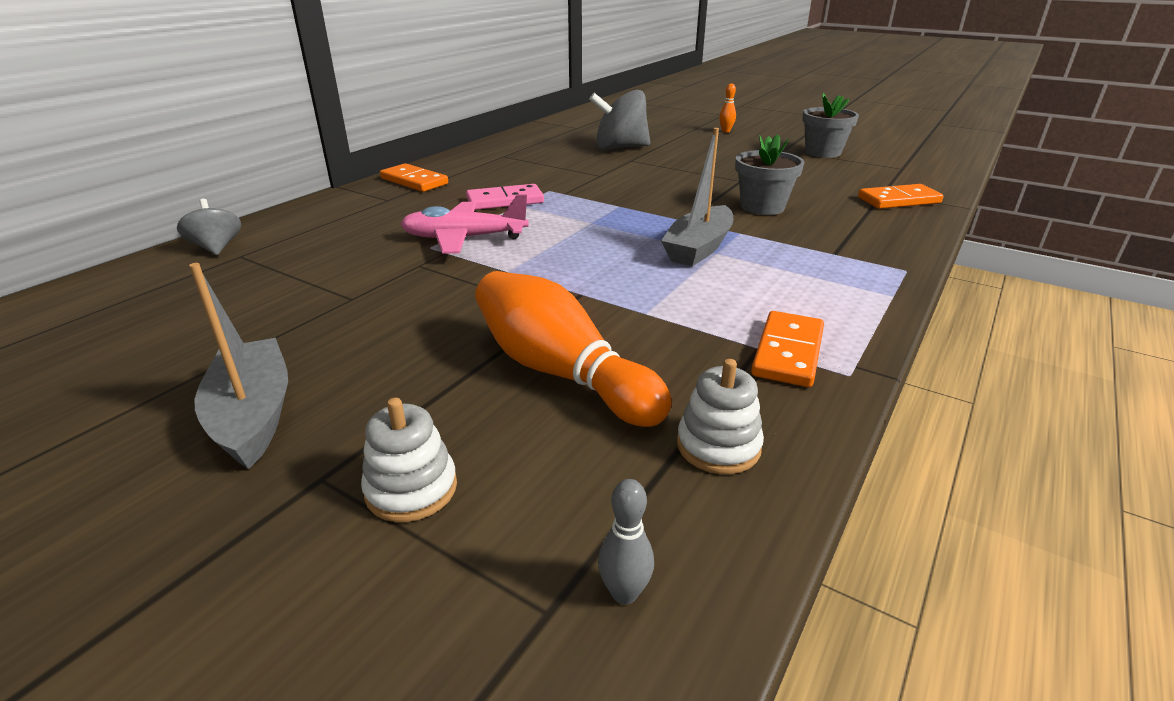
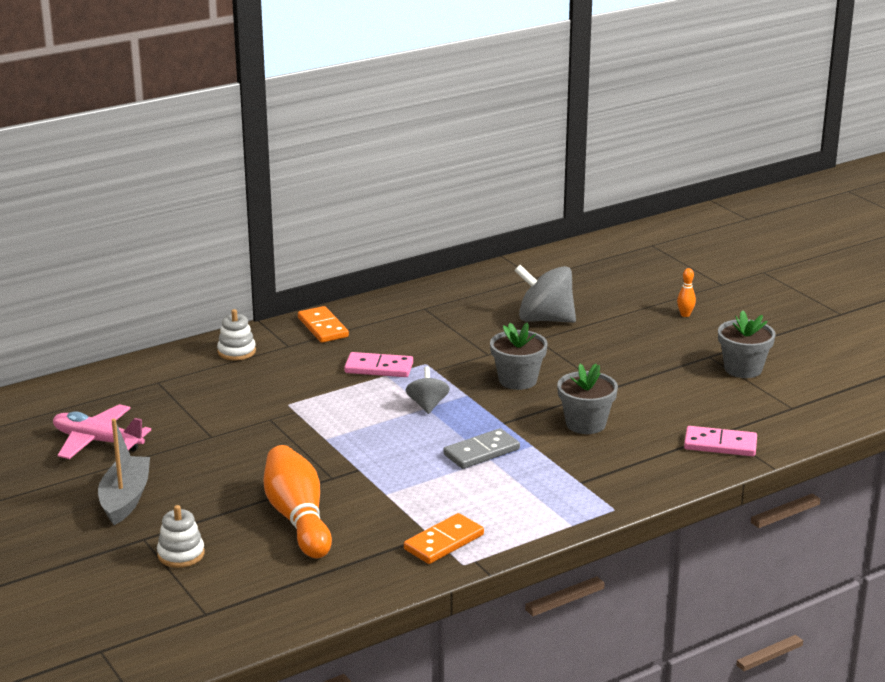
camera: 25 degrees right, 5 degrees down
grey spinning top [177,199,241,255] -> grey spinning top moved to [406,367,450,414]
pink plane [401,194,529,254] -> pink plane moved to [53,404,151,459]
grey bowling pin [598,479,654,605] -> none
grey boat [661,128,733,267] -> grey domino [443,428,520,469]
white stacking toy [677,359,764,474] -> white stacking toy moved to [217,309,256,361]
orange domino [858,184,943,209] -> pink domino [684,426,757,456]
none -> grey flower pot [490,322,548,390]

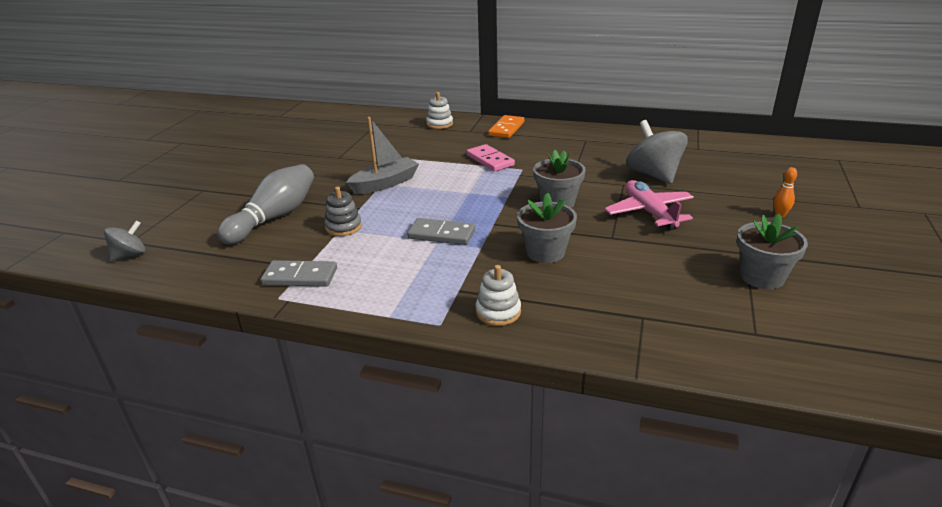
camera: 50 degrees right, 5 degrees up
pink plane [53,404,151,459] -> pink plane moved to [605,180,694,231]
grey boat [98,419,150,525] -> grey boat moved to [346,117,419,194]
white stacking toy [157,505,205,568] -> white stacking toy moved to [476,265,521,326]
orange bowling pin [264,445,332,558] -> grey bowling pin [217,164,314,245]
orange domino [404,513,484,564] -> grey domino [261,260,337,287]
grey spinning top [406,367,450,414] -> grey spinning top moved to [104,220,146,261]
pink domino [684,426,757,456] -> none
none -> grey stacking toy [324,187,362,236]

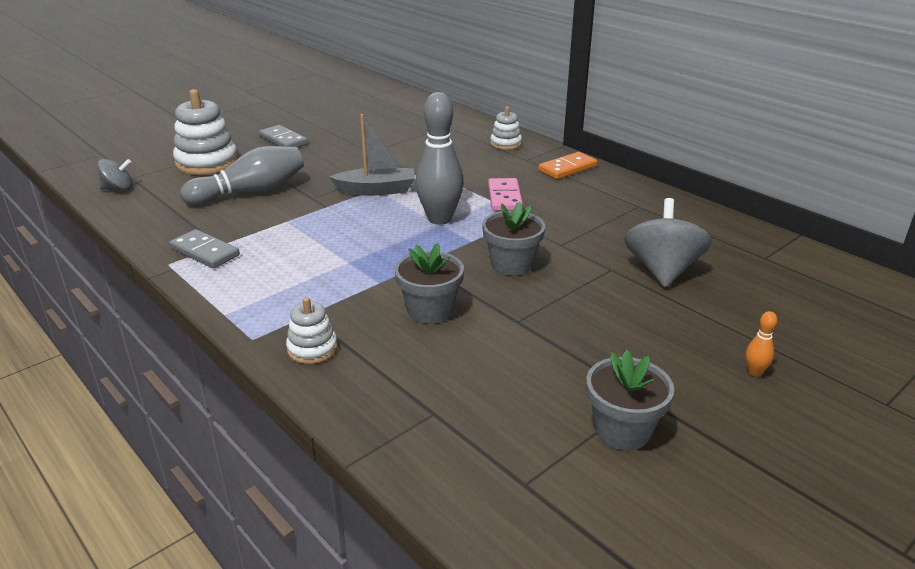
camera: 30 degrees right, 0 degrees up
grey stacking toy [324,187,362,236] -> none
grey domino [407,218,475,245] -> grey domino moved to [259,125,308,147]
pink plane [605,180,694,231] -> none
none -> white stacking toy [173,89,238,175]
none -> grey bowling pin [415,92,463,225]

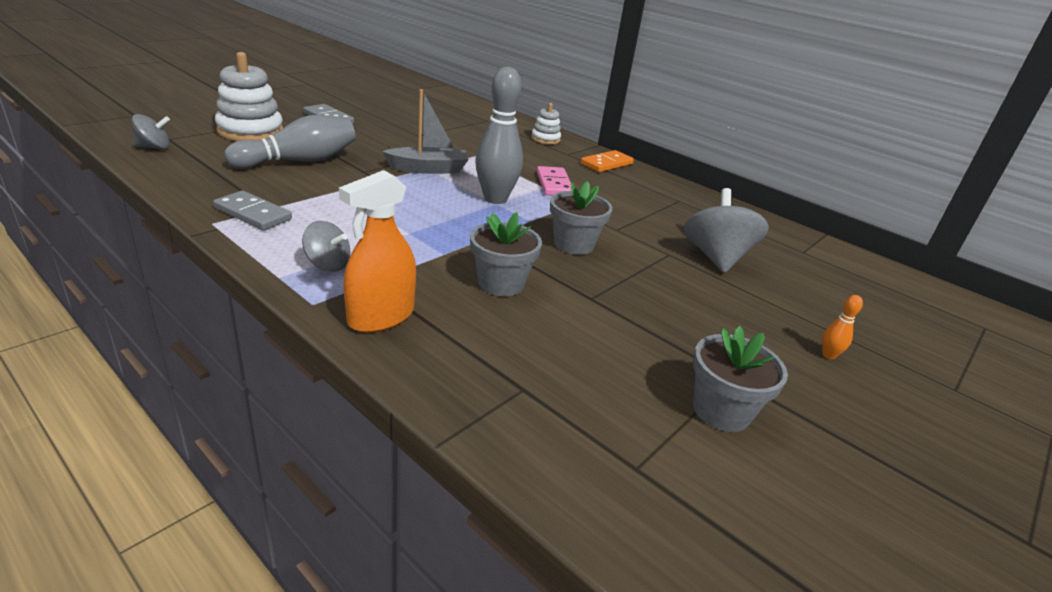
camera: 10 degrees left, 0 degrees up
white stacking toy [286,297,338,364] -> orange spray bottle [339,170,416,333]
none -> grey spinning top [302,221,350,272]

